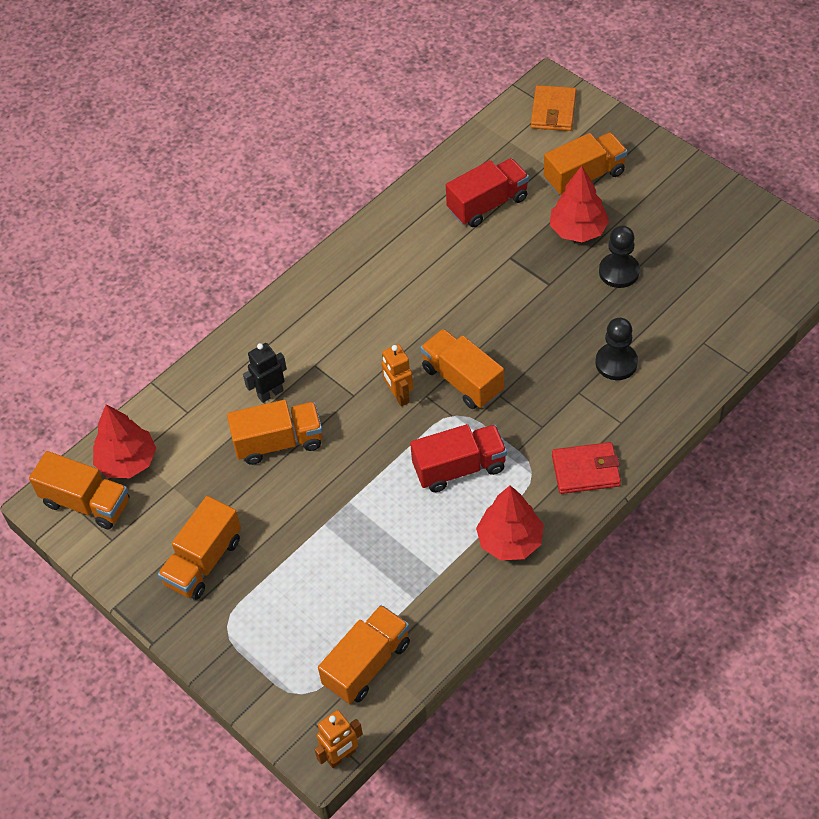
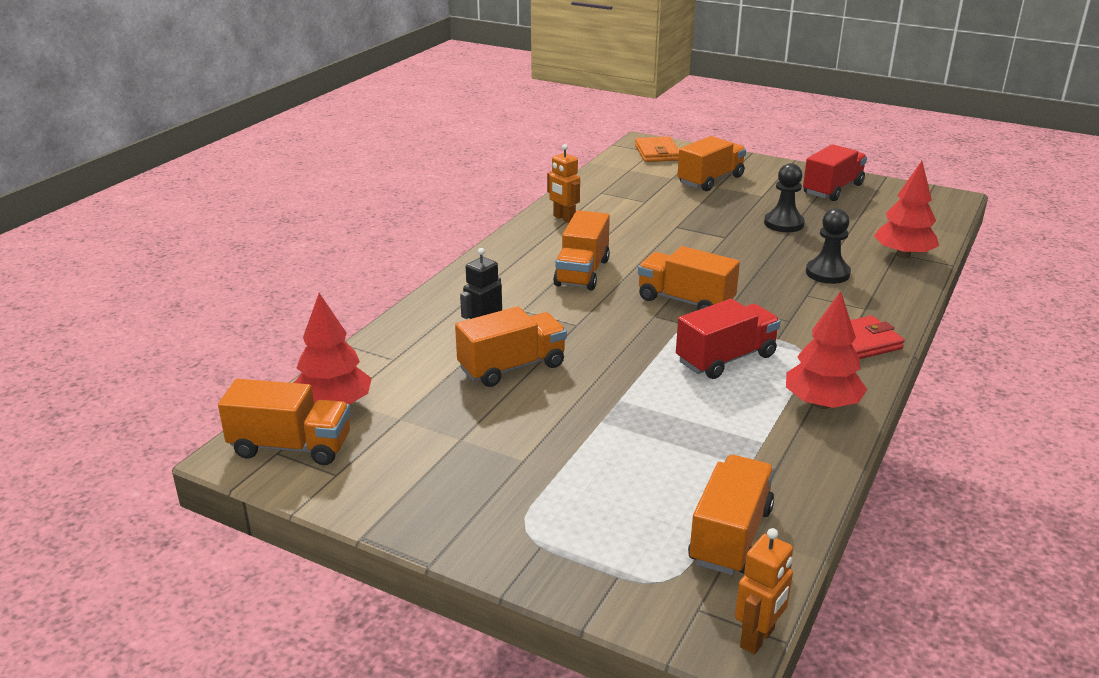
camera: 20 degrees left, 25 degrees down
orange truck [158,496,241,600] -> orange truck moved to [553,210,610,290]
orange robot [382,344,413,406] -> orange robot moved to [547,144,580,223]
red truck [446,158,529,227] -> red truck moved to [803,144,867,201]
red tree [550,166,609,242] -> red tree moved to [874,161,939,258]

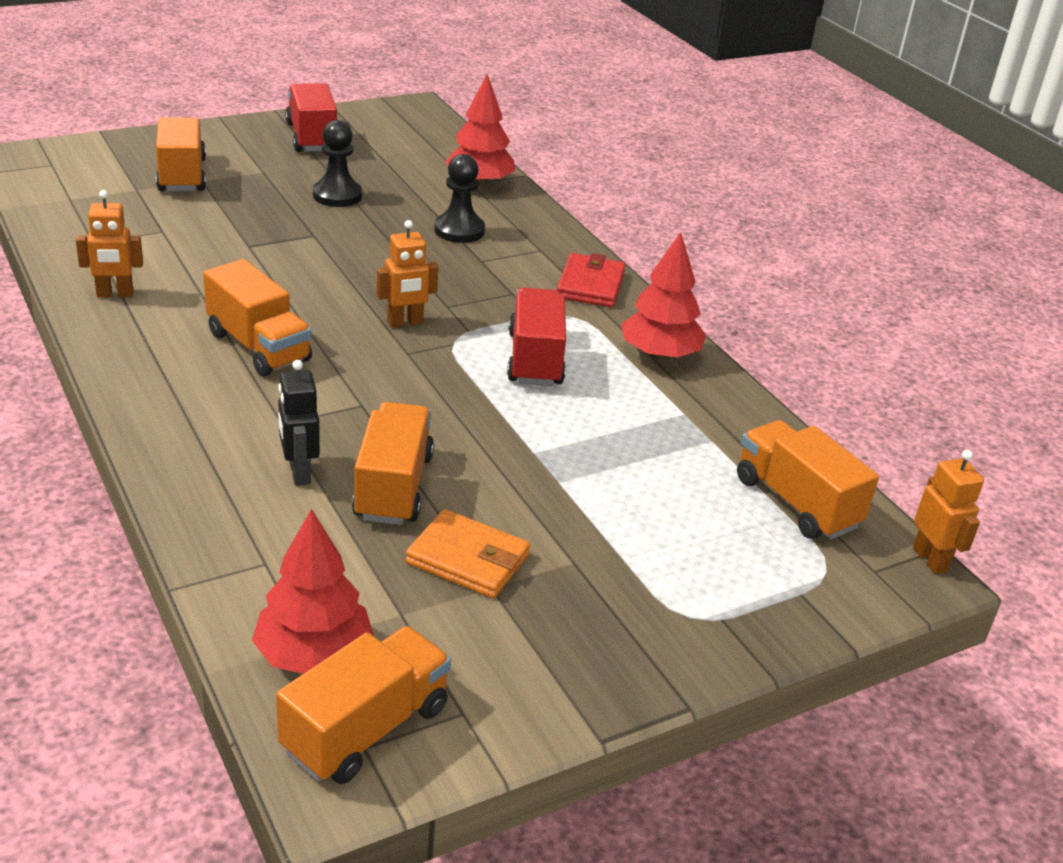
camera: 60 degrees left, 5 degrees up
orange wallet [635,136,679,162] -> orange wallet moved to [406,509,530,598]
orange truck [638,246,740,310] -> orange robot [377,220,438,328]

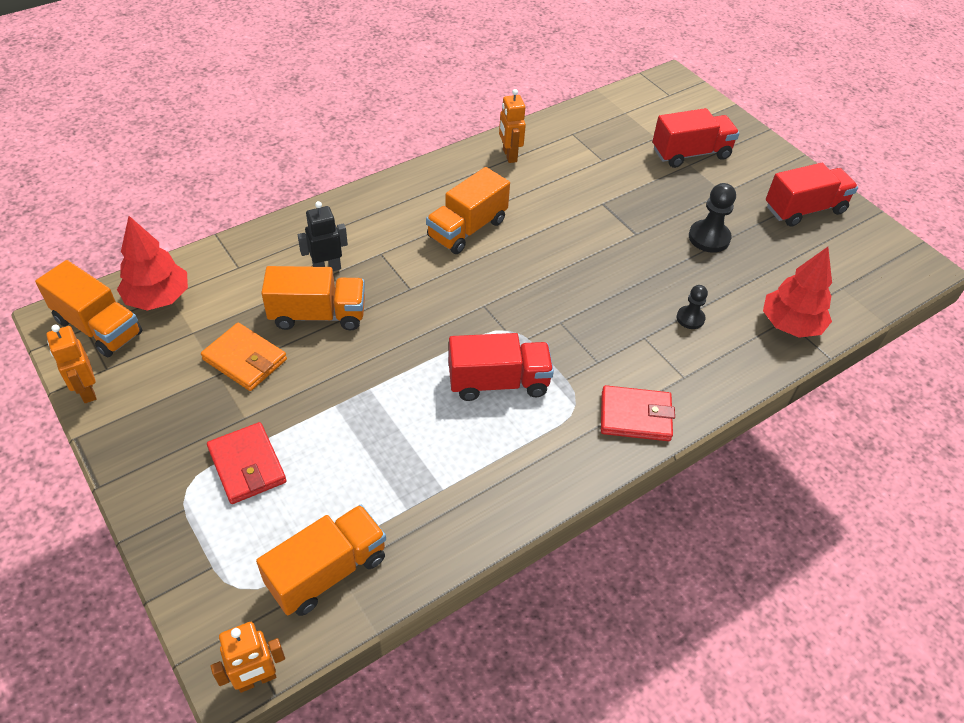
camera: 85 degrees right, 15 degrees up
orange truck [156,118,206,191] -> red truck [653,108,739,168]
orange robot [377,220,438,328] -> orange robot moved to [46,324,96,403]
orange wallet [406,509,530,598] -> orange wallet turned 75 degrees counterclockwise [201,323,287,391]
black pawn [434,154,485,243] -> black pawn [677,285,708,329], size x0.62
red tree [621,232,706,360] -> none
none -> red wallet [207,422,286,504]

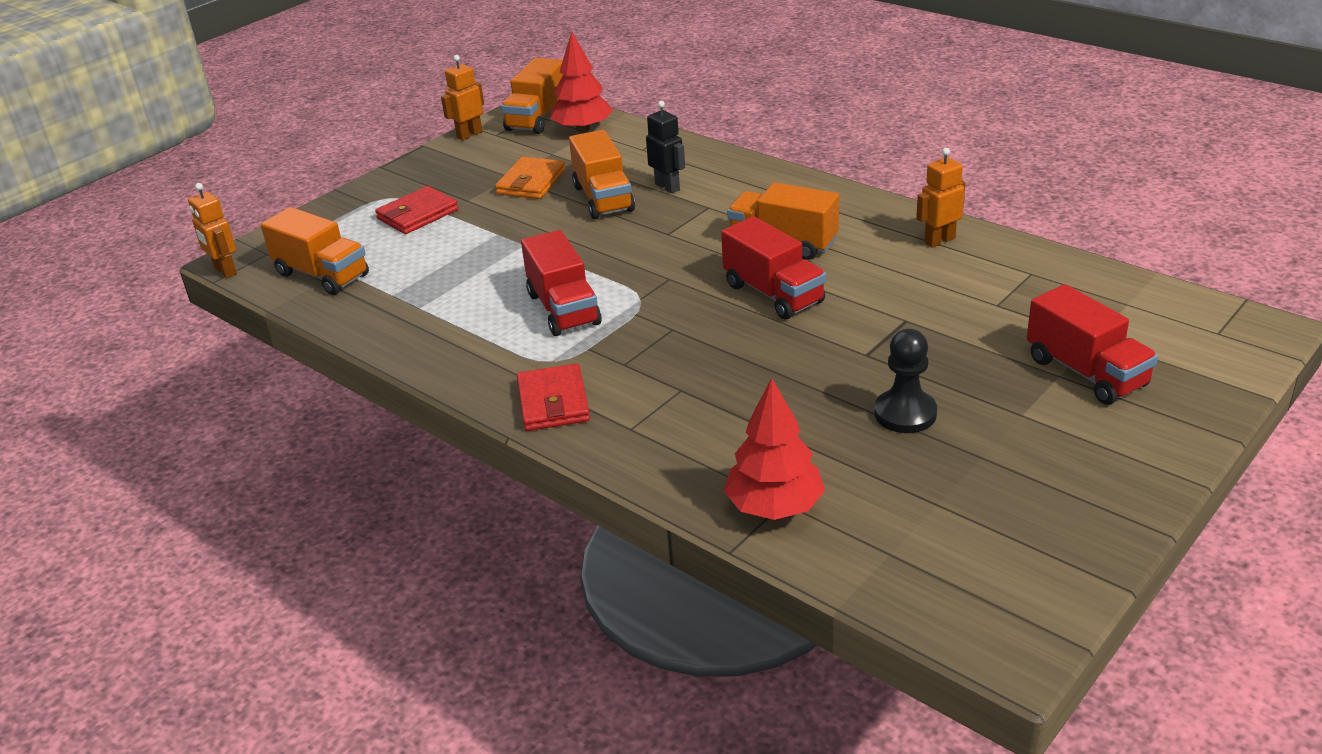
camera: 80 degrees right, 15 degrees down
black pawn [677,285,708,329] -> none
red truck [766,163,858,227] -> red truck moved to [721,216,826,319]

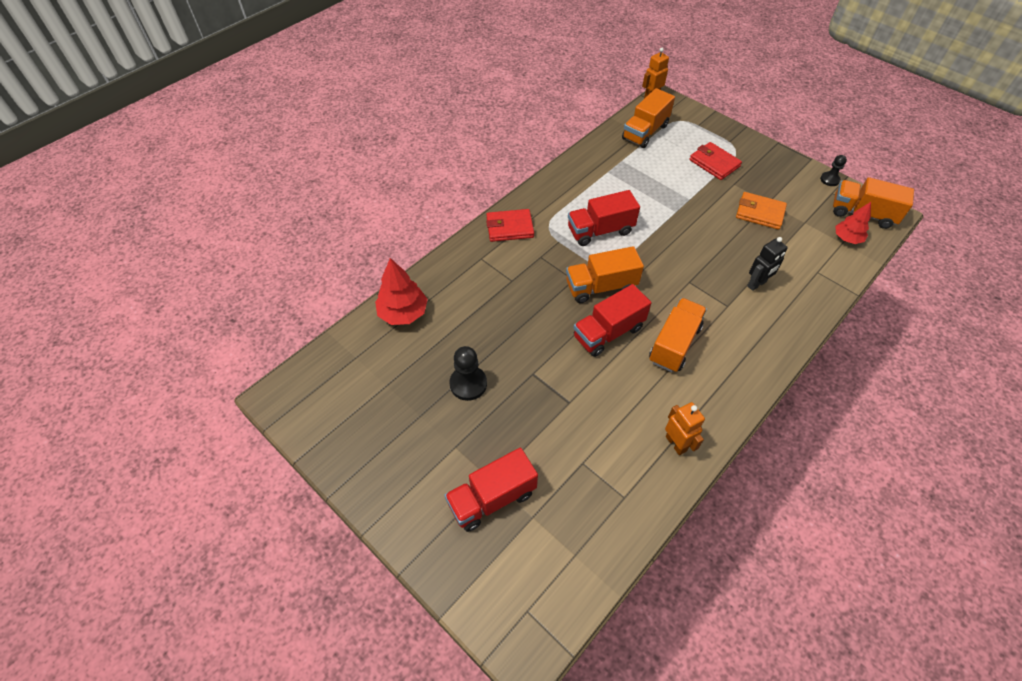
camera: 90 degrees right, 20 degrees up
orange robot [441,55,484,140] -> black pawn [820,155,847,186]
red tree [550,32,613,133] -> red tree [835,202,871,244], size x0.66
orange truck [569,130,635,219] -> orange truck moved to [566,246,644,303]

